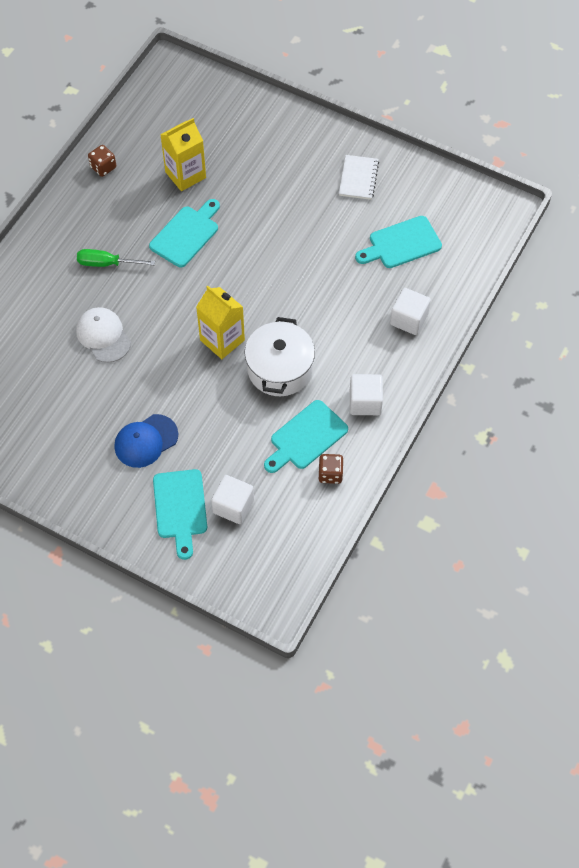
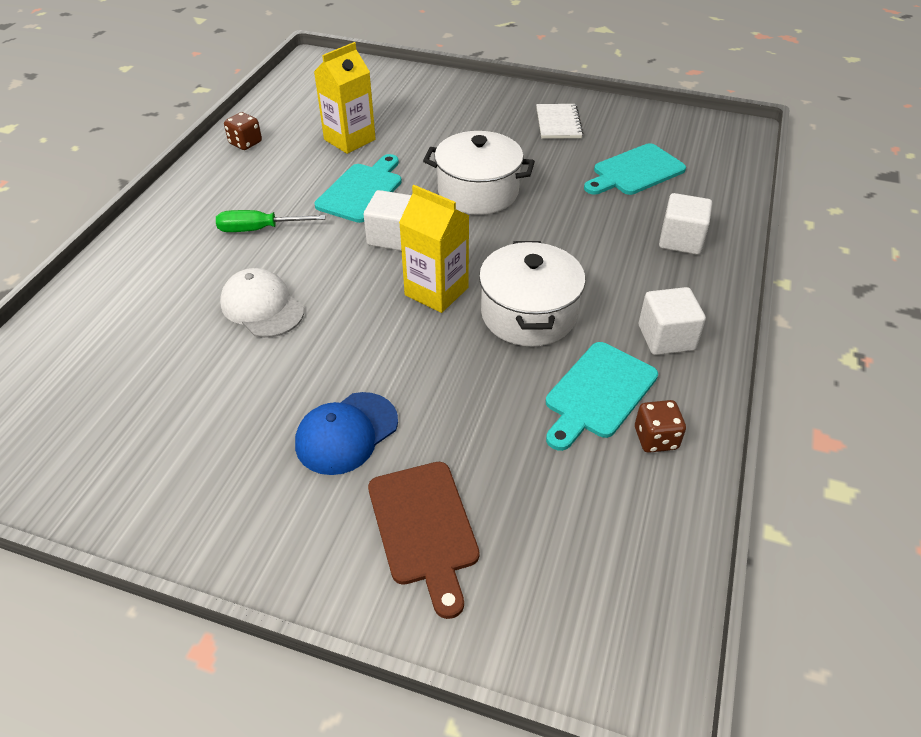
camera: 10 degrees left, 15 degrees down
turquoise cutting board [153,469,207,560] -> brown cutting board [368,462,480,619]
white cube [211,475,254,524] -> white cube moved to [364,190,412,251]
none -> white pot [423,131,535,215]

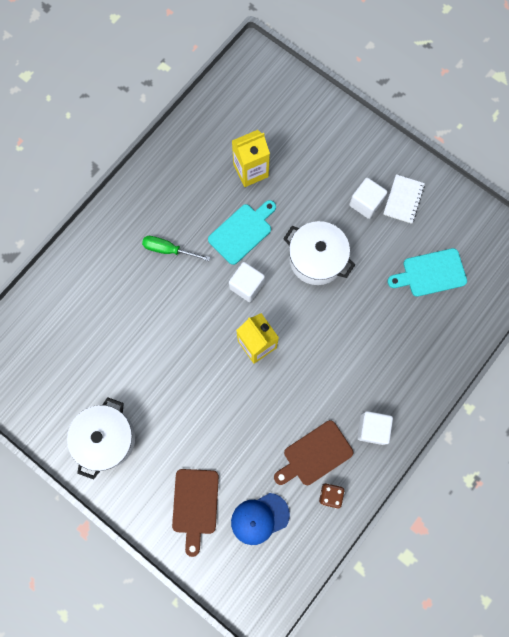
camera: 20 degrees right, 30 degrees up
white cap [220,268,304,338] -> none
brown dice [224,112,262,150] -> none
blue cap [295,392,398,475] -> blue cap moved to [231,493,290,545]
white pot [479,241,586,347] -> white pot moved to [67,397,135,480]
turquoise cutting board [546,342,658,451] -> brown cutting board [274,420,353,485]
white cube [659,193,712,255] -> white cube moved to [349,178,387,219]

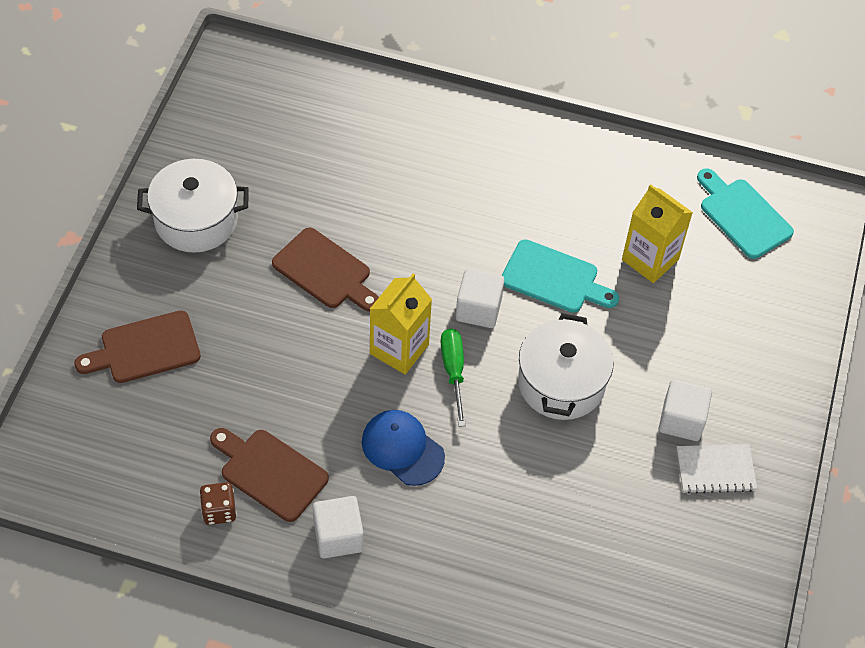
camera: 65 degrees right, 20 degrees down
green screwdriver [142,236,210,261] -> green screwdriver moved to [441,328,466,427]
blue cap [231,493,290,545] -> blue cap moved to [362,410,445,486]
turquoise cutting board [387,248,467,297] -> turquoise cutting board moved to [697,169,794,259]
none -> brown cutting board [272,228,379,312]

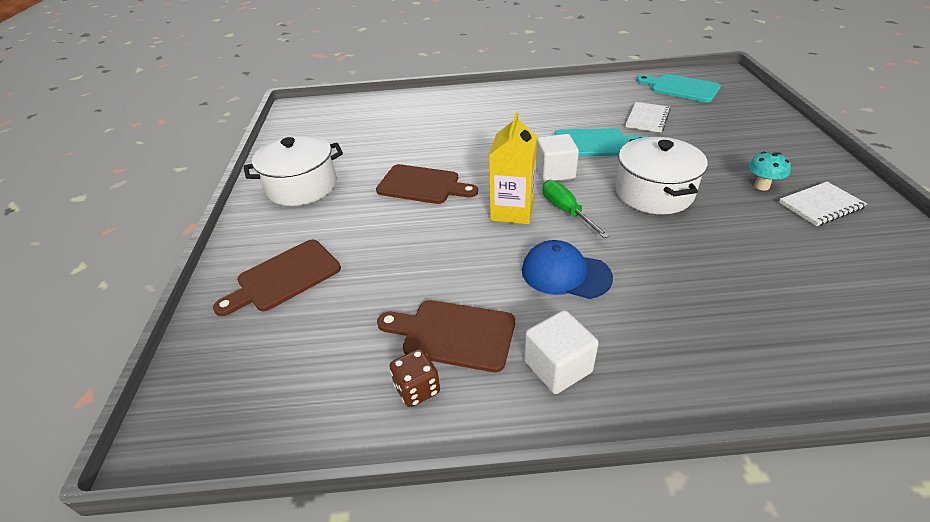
camera: 15 degrees left, 15 degrees down
yellow carton [622,184,693,283] -> white notebook [626,102,671,133]
white cube [659,379,712,441] -> turquoise mushroom [748,151,791,191]

